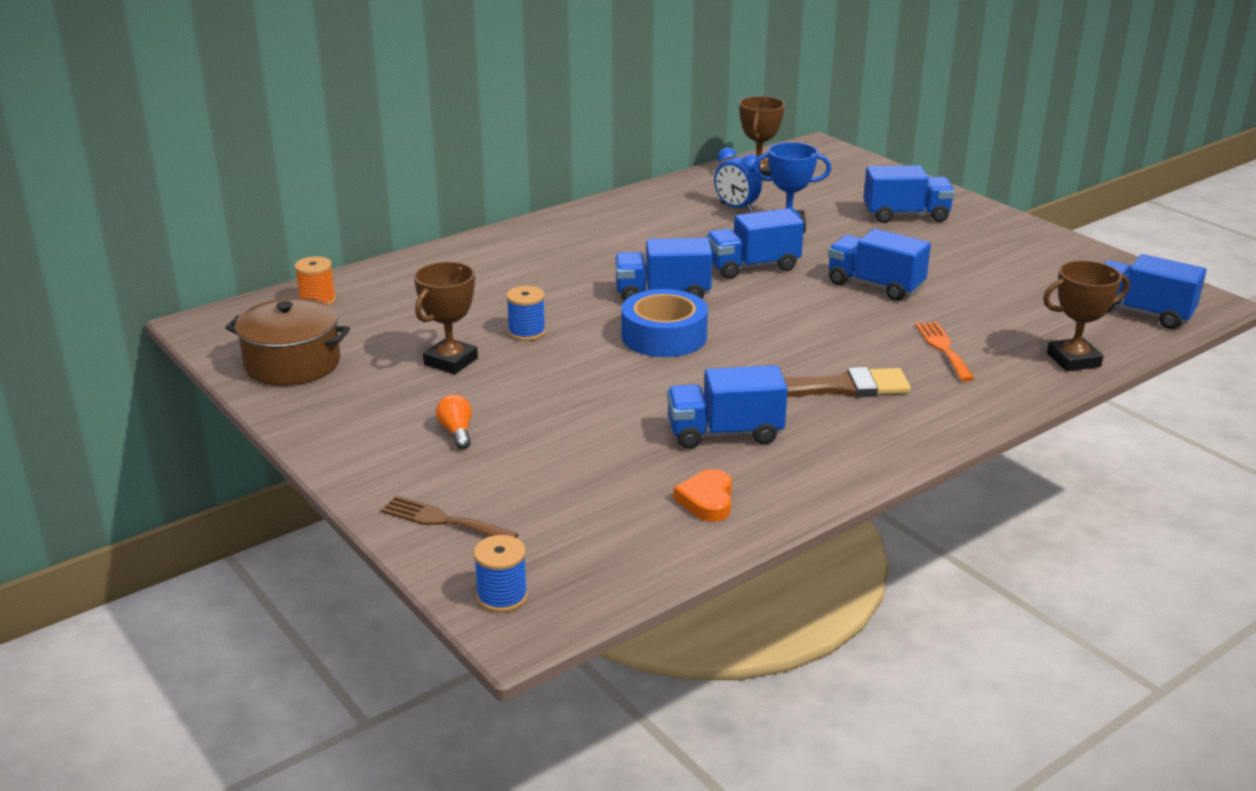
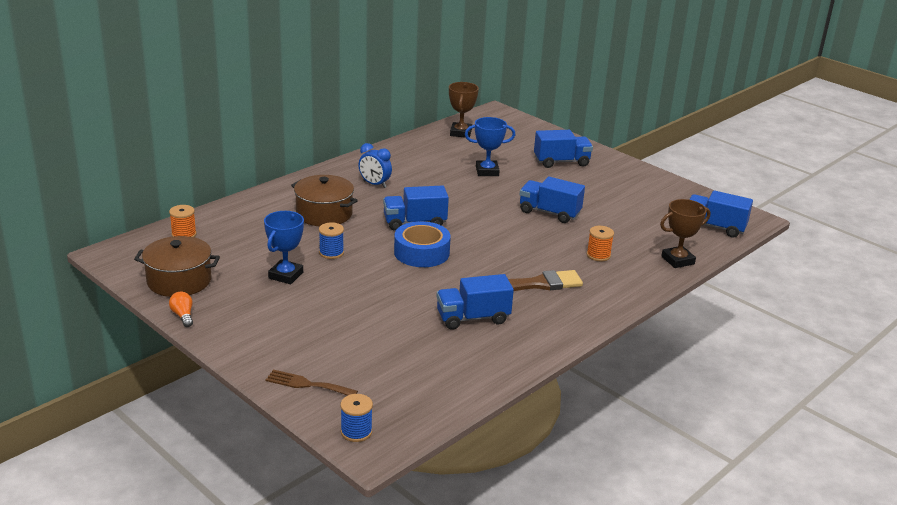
camera: 10 degrees left, 0 degrees up
brown trophy [414,262,478,374] -> blue trophy [264,211,304,284]
orange light bulb [436,394,472,449] -> orange light bulb moved to [169,291,193,327]
orange heart [673,469,732,522] -> none
blue truck [706,208,804,279] -> none
blue clock [714,147,762,212] -> blue clock moved to [358,143,392,188]
orange fork [915,322,975,381] -> orange spool [587,226,614,261]
none -> brown pot [291,175,358,226]

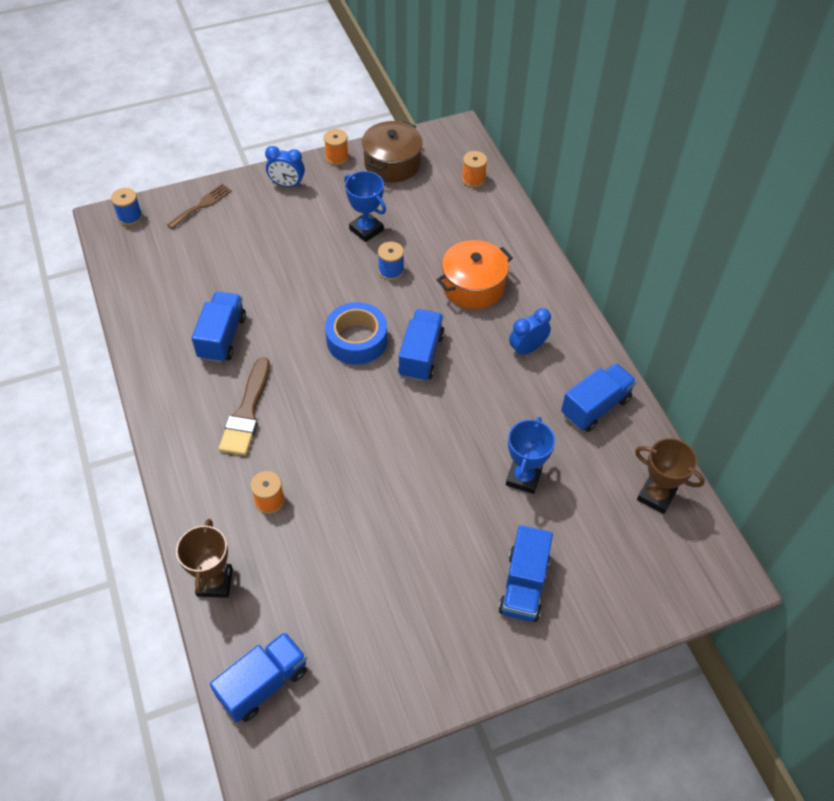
camera: 115 degrees right, 25 degrees up
orange light bulb [169,291,193,327] -> orange spool [324,129,349,165]
brown pot [291,175,358,226] -> orange pot [437,240,513,309]
blue truck [520,176,585,223] -> blue truck moved to [561,363,637,432]
none -> blue clock [265,146,305,187]

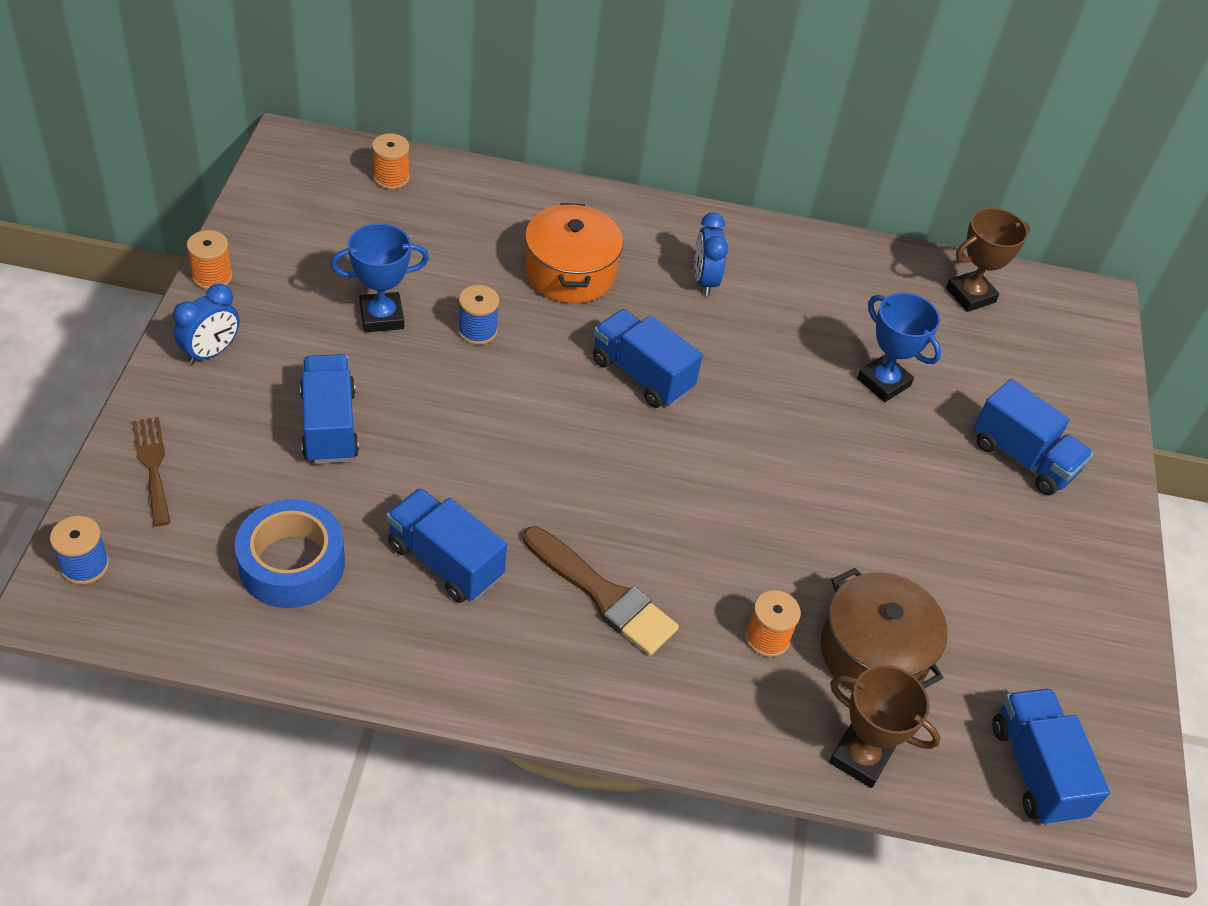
camera: 65 degrees left, 5 degrees down
blue tape [325,302,387,365] -> blue tape moved to [235,499,345,608]
brown pot [362,121,423,182] -> brown pot moved to [821,568,948,691]
blue truck [561,363,637,432] -> blue truck moved to [300,354,359,464]

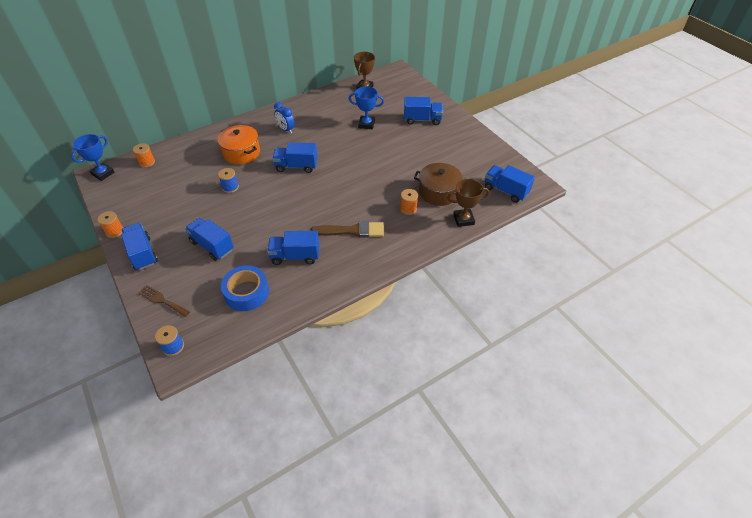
camera: 35 degrees left, 0 degrees up
blue clock [173,284,240,365] -> blue truck [121,223,158,270]
blue trophy [331,223,429,332] -> blue trophy moved to [71,134,115,181]

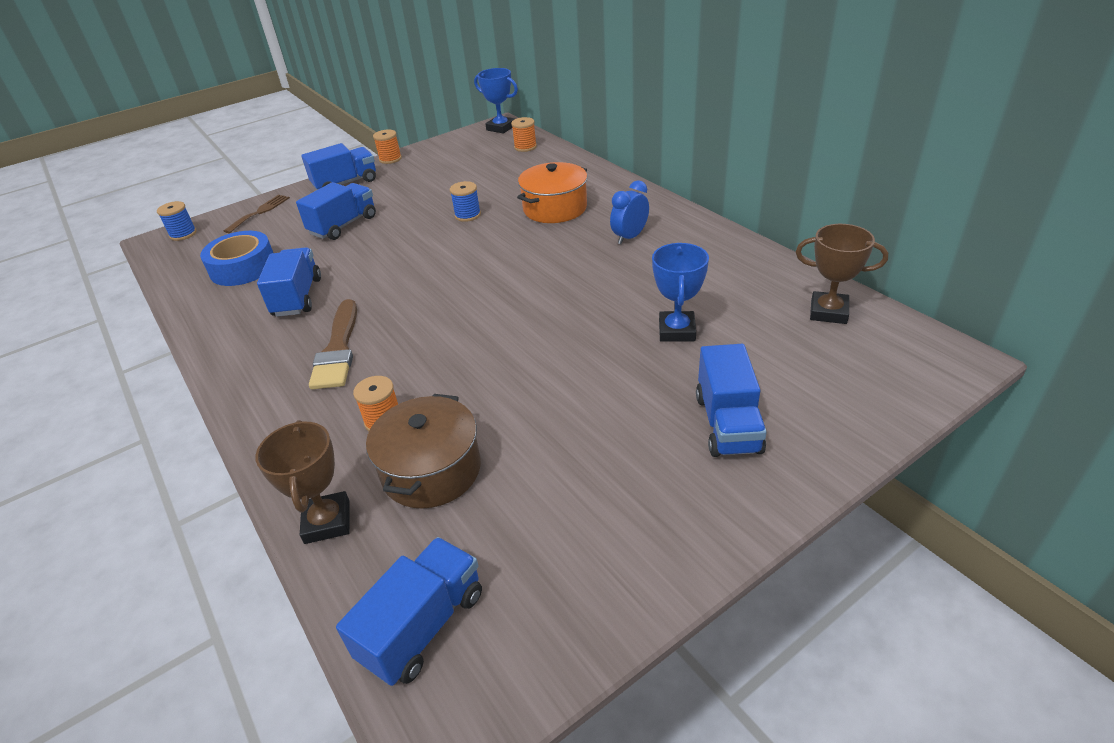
camera: 90 degrees right, 10 degrees down
blue truck [272,143,317,173] -> none

